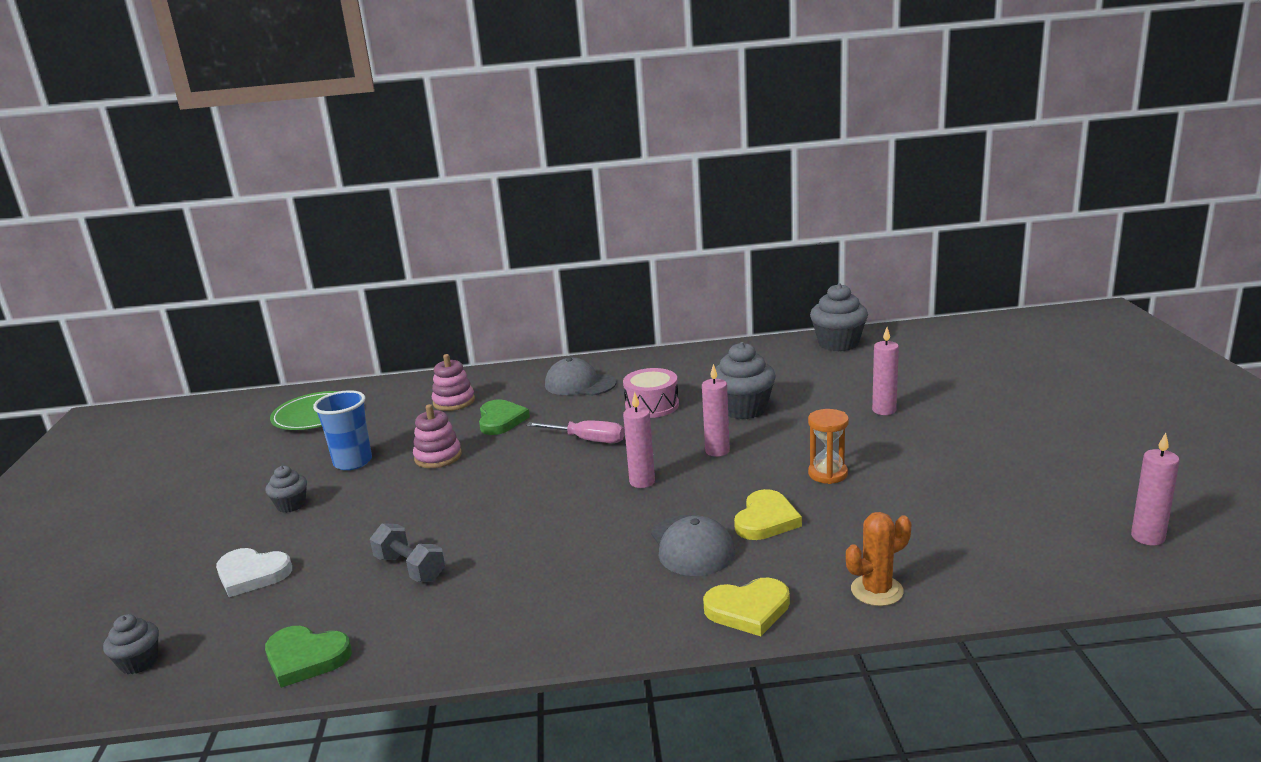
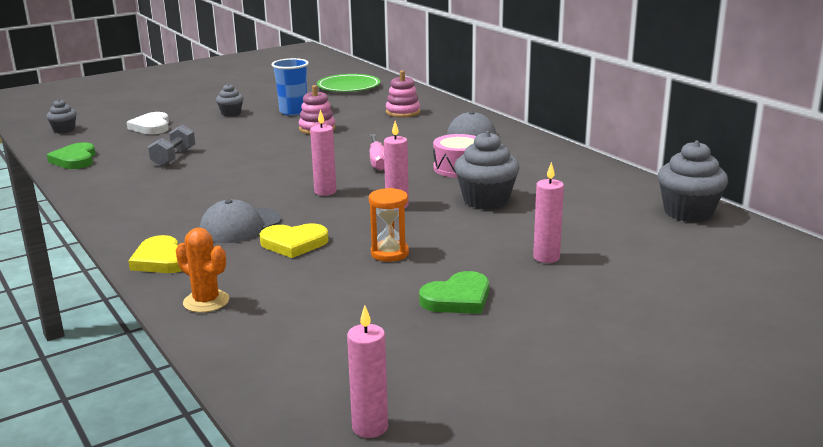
camera: 60 degrees right, 0 degrees up
green heart [479,399,530,435] -> green heart moved to [419,271,489,314]

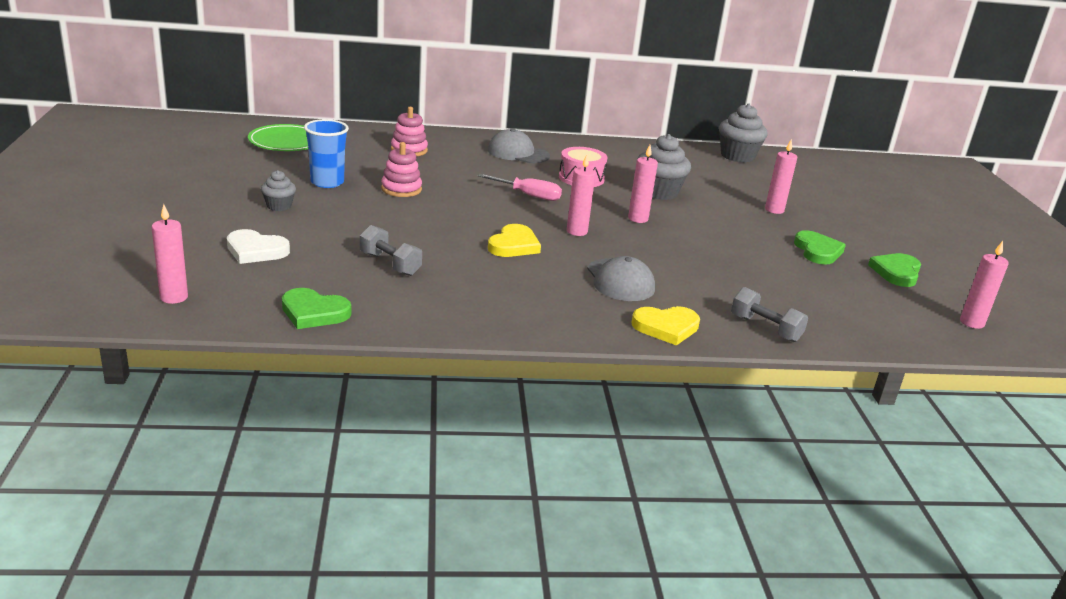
camera: 65 degrees left, 5 degrees up
grey cupcake [46,99,77,133] -> pink candle [152,204,188,304]
orange cactus [176,228,229,313] -> grey dumbbell [731,287,808,342]
yellow heart [260,223,328,258] -> yellow heart moved to [488,224,541,257]
orange hourglass [369,188,409,262] -> none
none -> green heart [868,253,921,287]

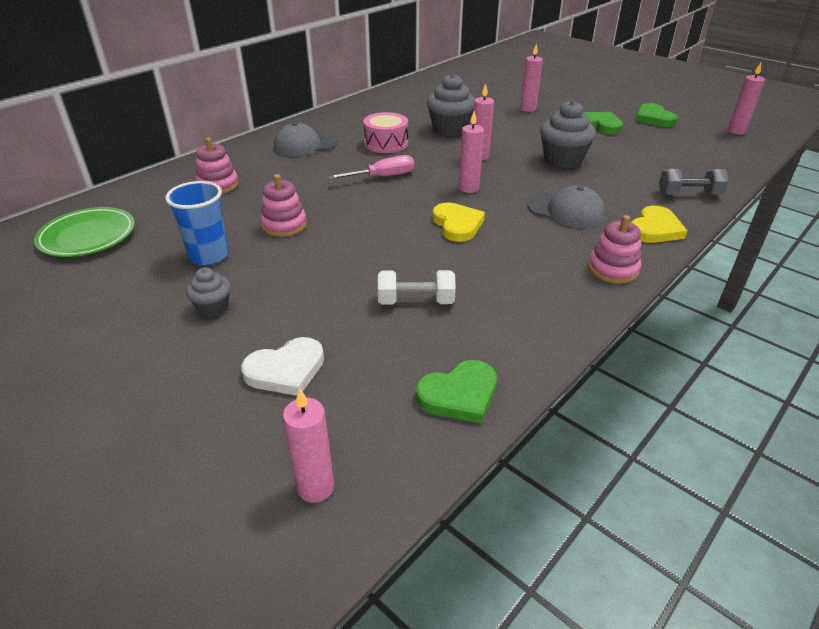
camera: 40 degrees left, 10 degrees up
grey dumbbell [360,225,422,276] -> white dumbbell [378,270,456,305]
grey cupcake [719,103,768,163] -> grey cupcake moved to [540,100,596,169]
none -> pink stacking toy [588,215,641,284]

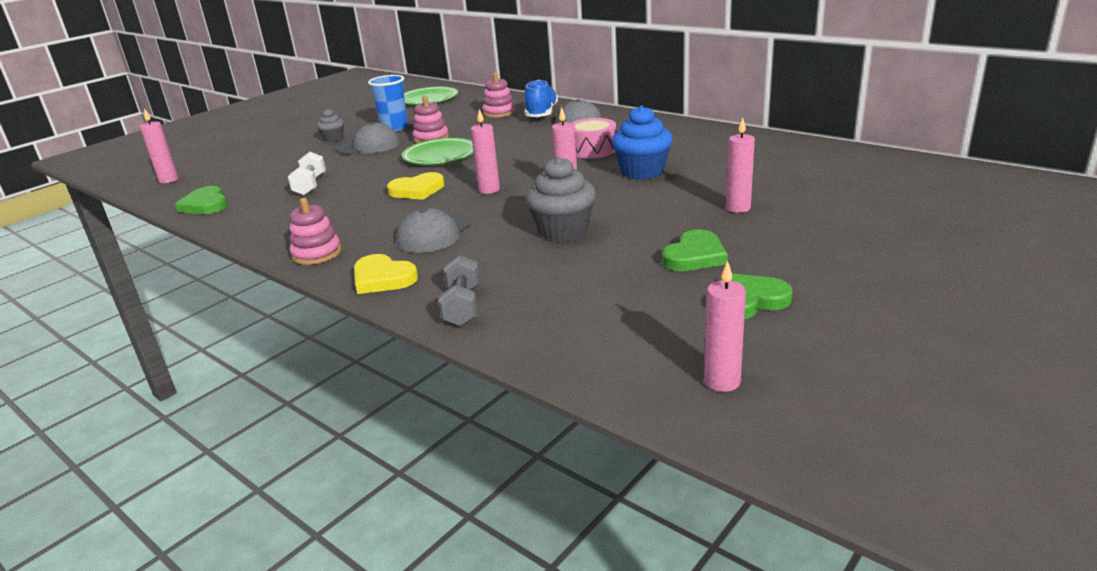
camera: 90 degrees right, 10 degrees down
white heart [241,337,324,396] -> none
pink screwdriver [328,155,414,179] -> none
grey cupcake [427,73,475,136] -> blue cupcake [612,105,673,180]
none -> grey cap [336,122,400,154]
none -> green plate [402,138,474,165]
none -> blue shoe [524,80,558,117]

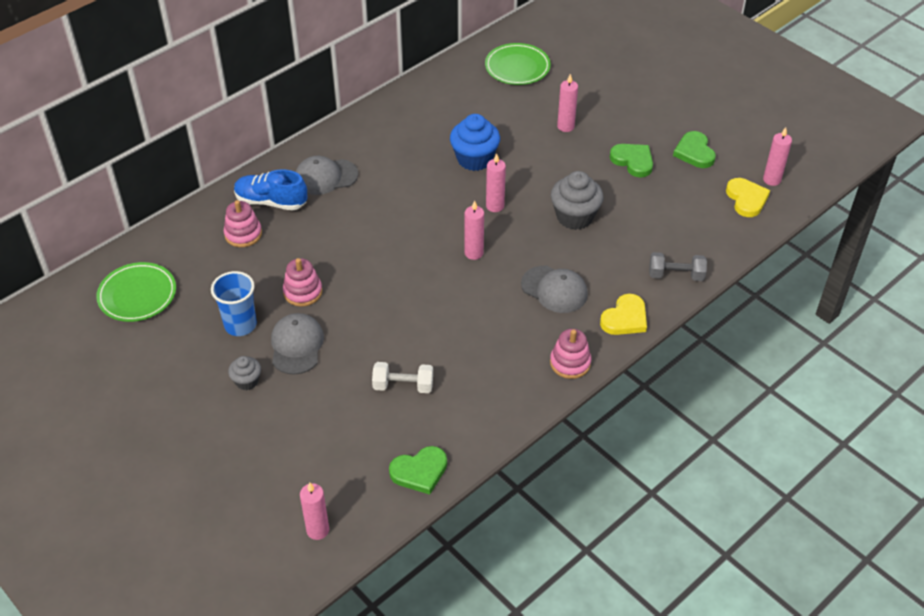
camera: 85 degrees left, 20 degrees up
yellow heart [387,172,444,200] -> yellow heart moved to [726,178,770,217]
green plate [402,138,474,165] -> green plate moved to [485,43,551,85]
pink drum [572,118,616,159] -> none

